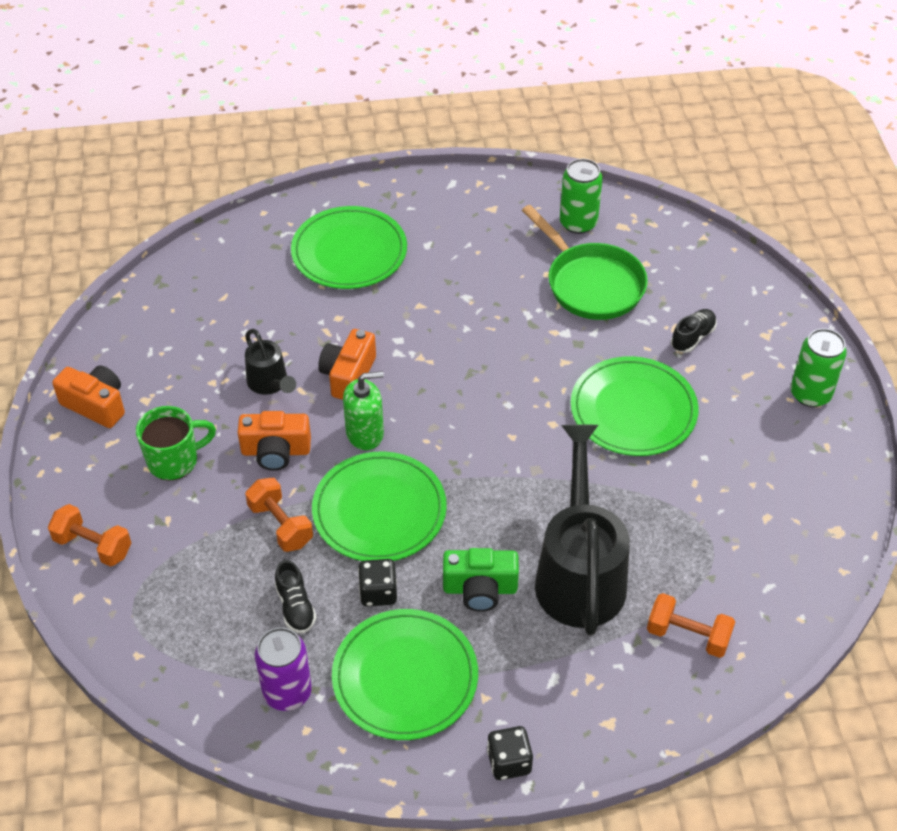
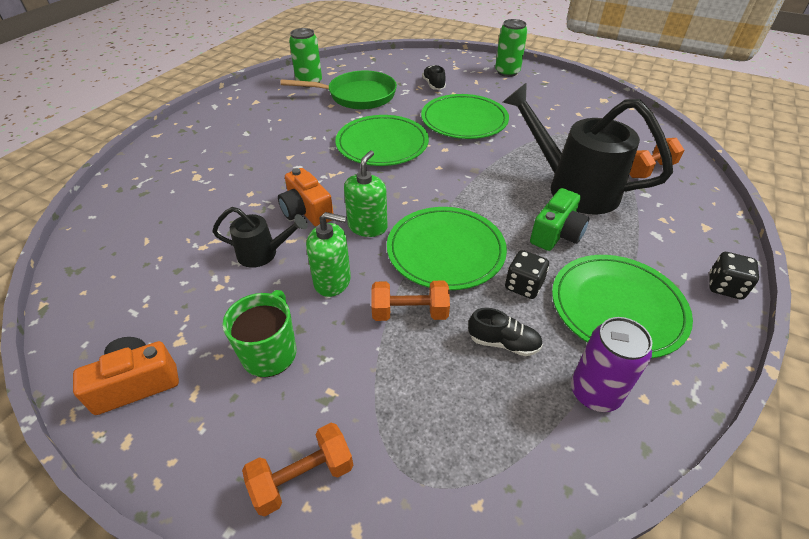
camera: 55 degrees left, 5 degrees down
orange camera [238,411,311,471] -> green soap dispenser [306,212,351,297]
green plate [291,206,407,289] -> green plate moved to [335,115,429,166]

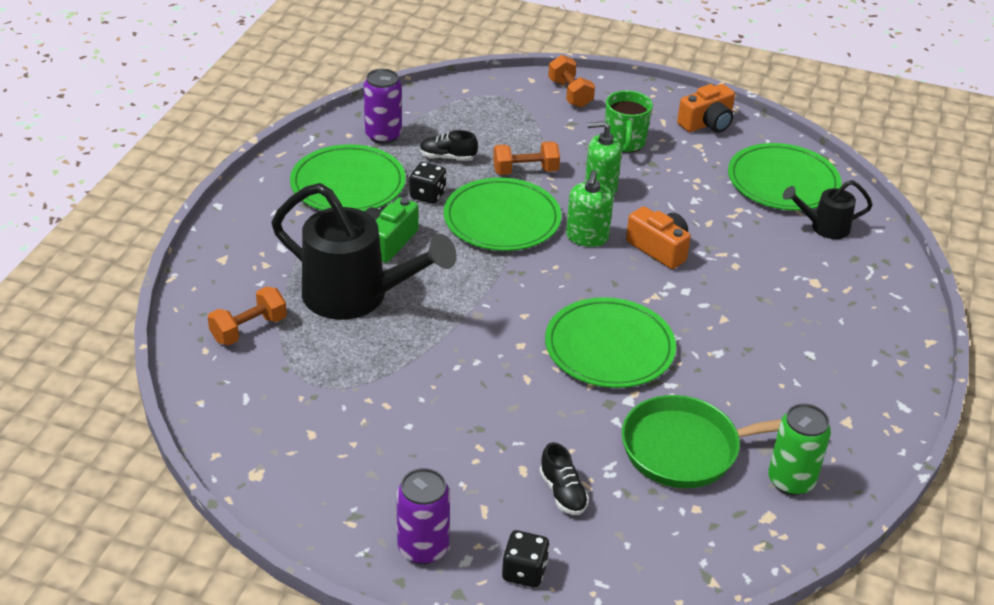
camera: 170 degrees right, 5 degrees down
black watering can [212,207,308,268] -> black watering can moved to [783,180,873,239]
orange dumbbell [242,423,353,516] -> orange dumbbell turned 75 degrees counterclockwise [548,55,595,108]
green plate [421,94,509,139] -> green plate moved to [728,143,842,211]
green can [495,19,528,77] -> purple can [397,468,450,564]
black dice [709,252,759,300] -> black dice moved to [502,530,549,588]

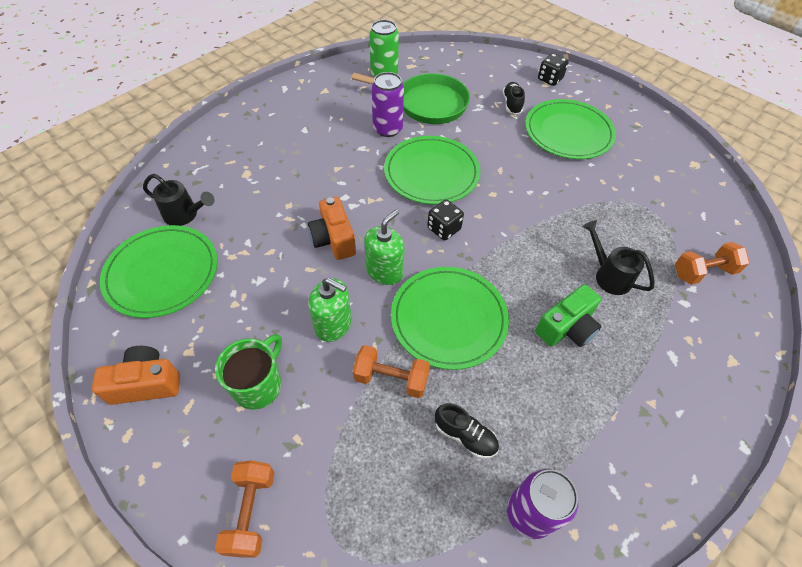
camera: 155 degrees left, 15 degrees up
black watering can [272,183,457,320] -> black watering can [582,220,655,295], size x0.50
green plate [290,144,406,212] -> green plate moved to [525,99,616,159]
purple can [397,468,450,564] -> purple can moved to [372,72,404,137]
black dice [410,162,446,204] -> black dice moved to [427,200,464,240]

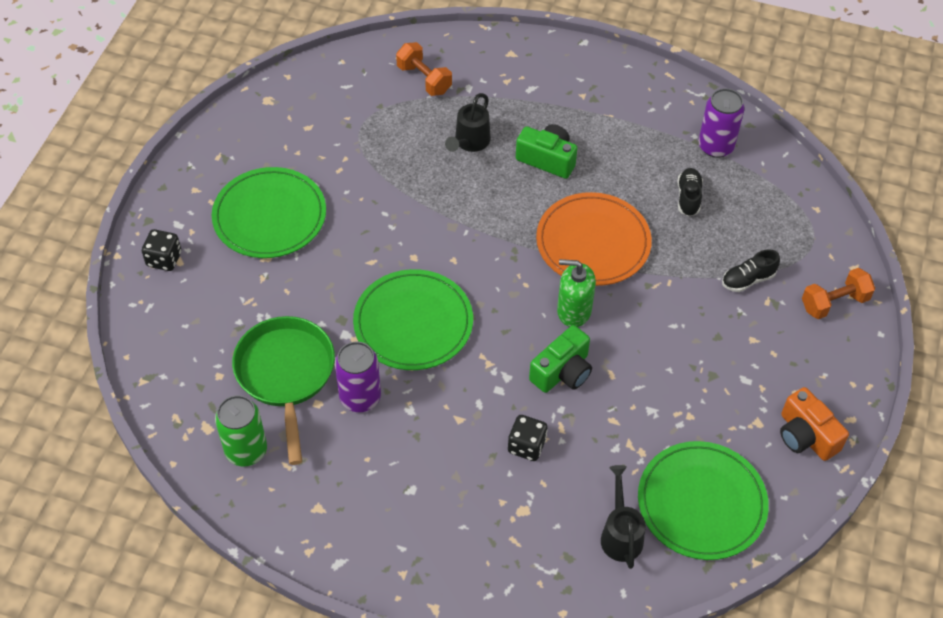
camera: 115 degrees left, 0 degrees up
green mug [215,334,282,410] -> none
orange camera [308,197,356,260] -> green camera [529,325,592,393]
green soap dispenser [308,278,351,342] -> none
orange dumbbell [353,345,430,398] -> none
green plate [391,267,509,370] -> orange plate [536,192,652,286]
black dice [427,200,464,240] -> black dice moved to [508,415,548,461]
black shoe [503,82,525,114] -> black shoe moved to [722,249,780,292]

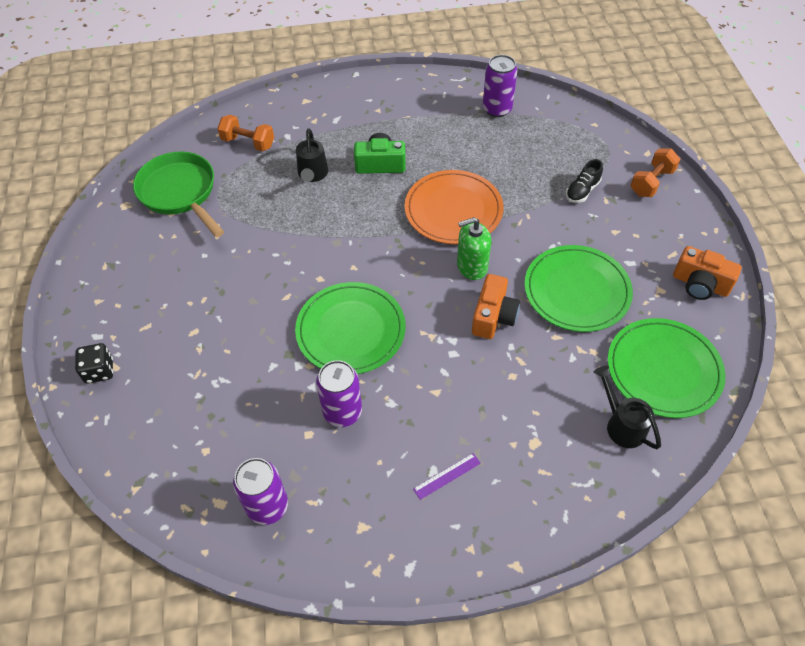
camera: 25 degrees left, 0 degrees up
green plate [212,167,326,258] -> green plate moved to [524,245,633,332]
green can [215,395,267,466] -> purple can [233,458,288,525]
green pan [232,316,335,465] -> green pan moved to [133,152,224,237]
black dice [508,415,548,461] -> none
green camera [529,325,592,393] -> orange camera [472,274,520,339]
black shoe [677,168,703,216] -> none
none -> purple ruler [413,453,481,500]

